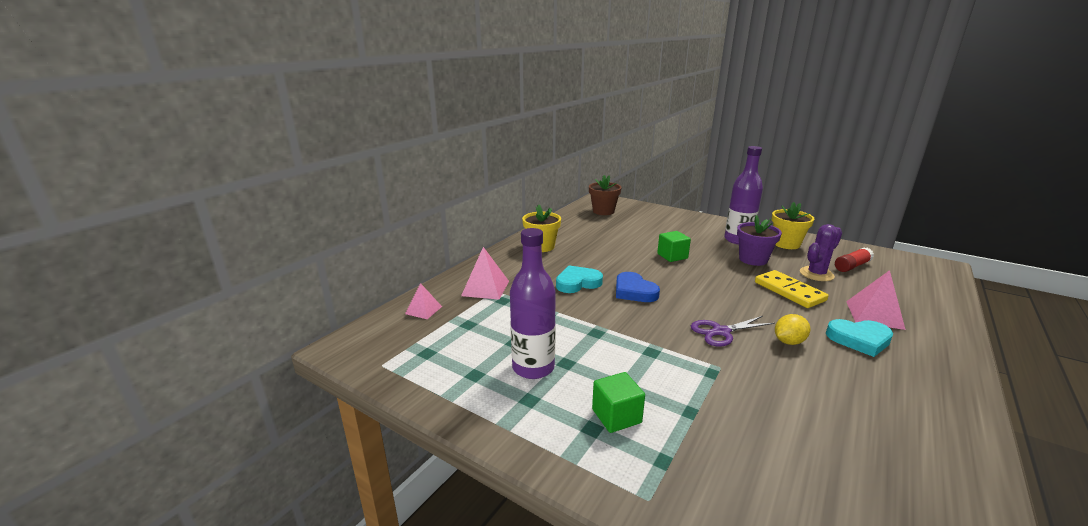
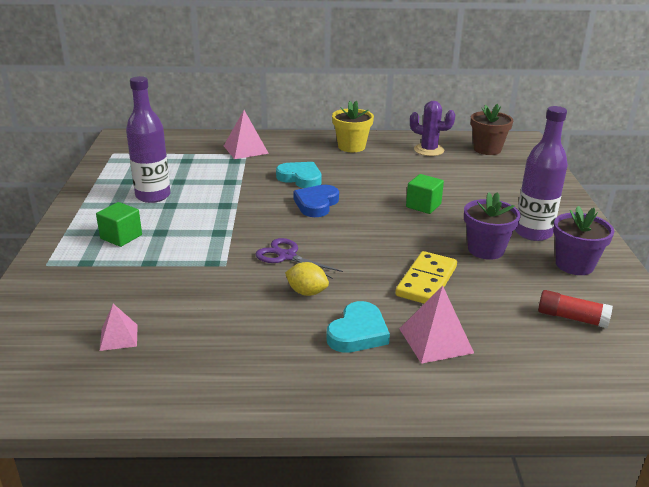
camera: 55 degrees right, 5 degrees up
pink pyramid [405,283,442,319] -> pink pyramid moved to [100,304,138,351]
yellow flower pot [772,202,814,249] -> purple flower pot [553,206,614,275]
purple cactus [800,224,842,281] -> purple cactus moved to [410,101,455,156]
turquoise heart [826,319,893,357] -> turquoise heart turned 120 degrees counterclockwise [326,301,390,353]

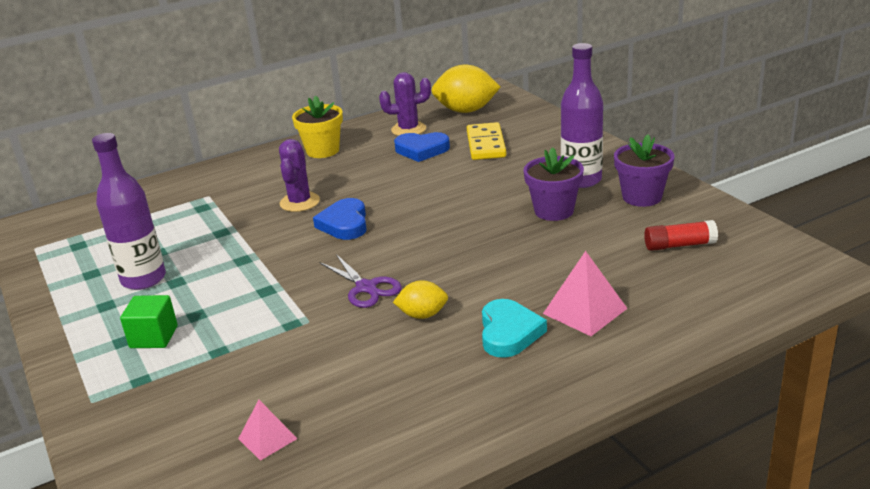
camera: 25 degrees left, 0 degrees up
pink pyramid [224,110,269,159] -> none
purple scissors [256,238,343,279] -> purple scissors turned 135 degrees counterclockwise [320,254,402,308]
turquoise heart [276,162,322,188] -> purple cactus [279,139,320,212]
yellow domino [395,251,457,304] -> yellow domino moved to [467,122,506,160]
green cube [406,174,444,214] -> none
brown flower pot [471,104,513,155] -> yellow lemon [431,64,501,113]
none -> blue heart [394,132,450,162]

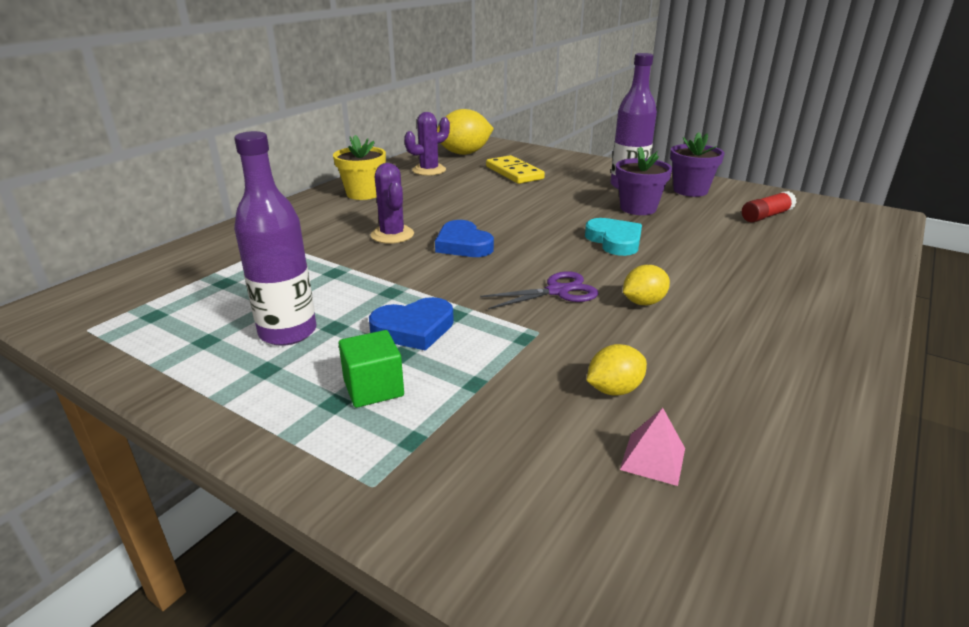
camera: 30 degrees left, 0 degrees up
purple scissors [320,254,402,308] -> purple scissors turned 45 degrees counterclockwise [480,271,598,309]
blue heart [394,132,450,162] -> blue heart moved to [369,297,454,351]
turquoise heart [482,299,547,358] -> turquoise heart moved to [585,218,642,256]
pink pyramid [543,251,628,336] -> none
none -> yellow lemon [586,344,647,396]

